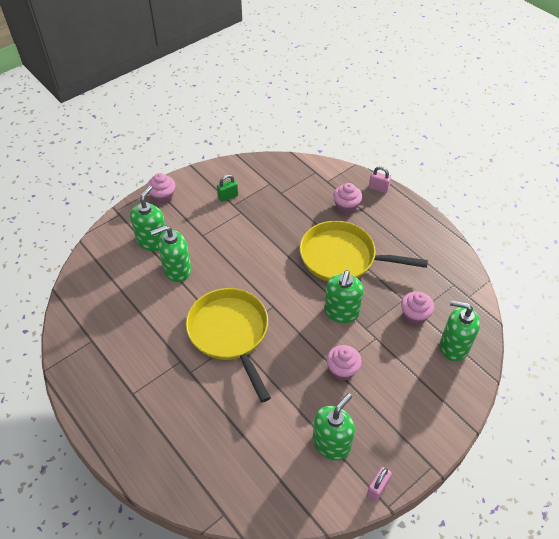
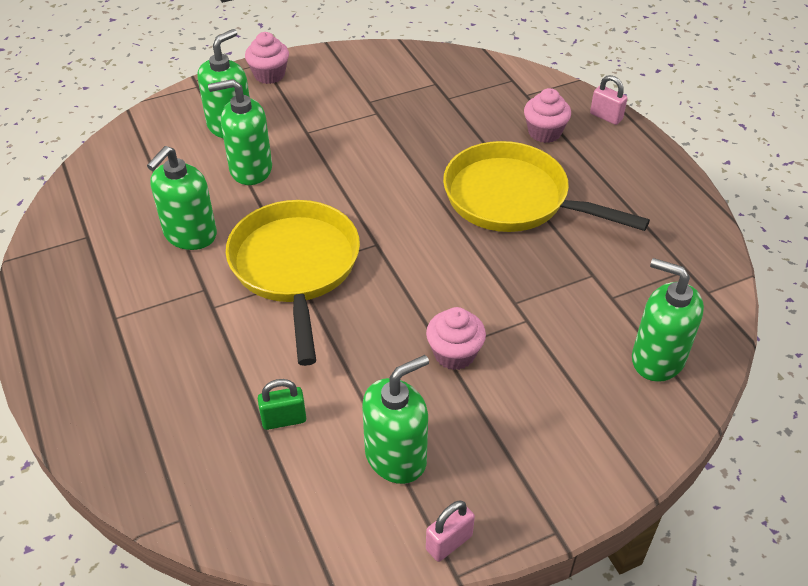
camera: 15 degrees right, 5 degrees down
green padlock [217,175,238,202] -> green padlock moved to [258,379,306,430]
green soap dispenser [324,270,364,323] -> green soap dispenser moved to [147,146,217,250]
pink cupcake [401,292,434,325] -> none

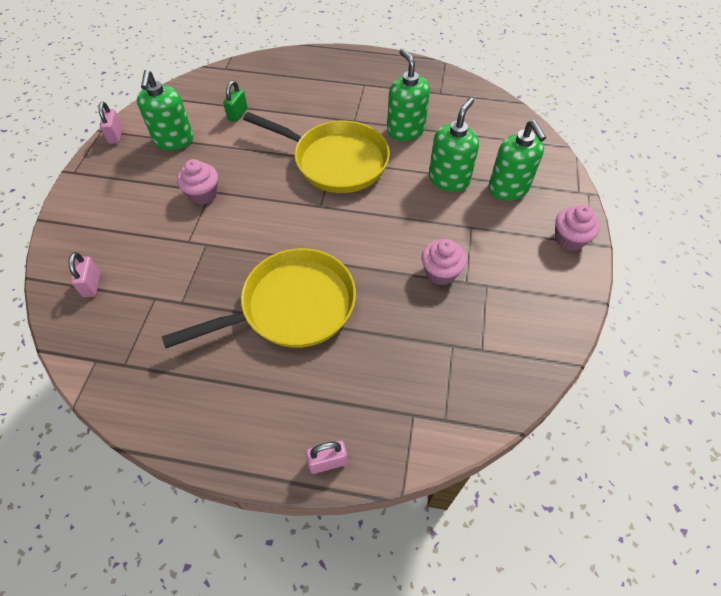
camera: 125 degrees right, 10 degrees up
pink cupcake [524,88,571,143] -> pink cupcake moved to [422,239,467,285]
green soap dispenser [632,258,704,382] -> pink padlock [68,252,101,297]

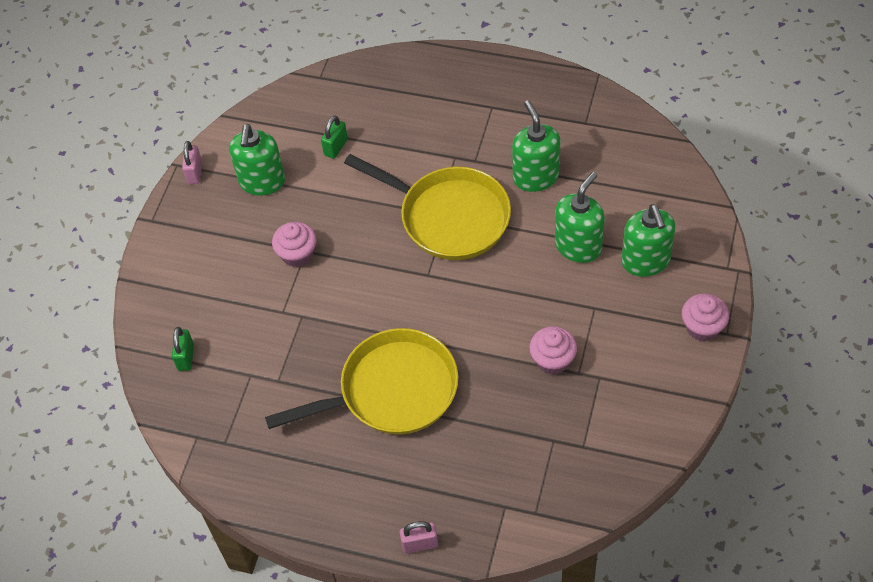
camera: 10 degrees right, 0 degrees up
pink padlock [68,252,101,297] -> green padlock [172,327,194,371]

